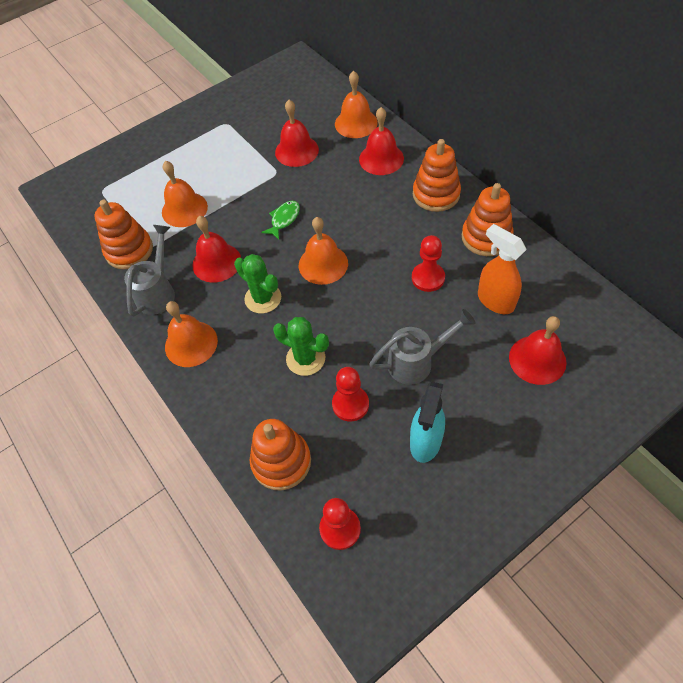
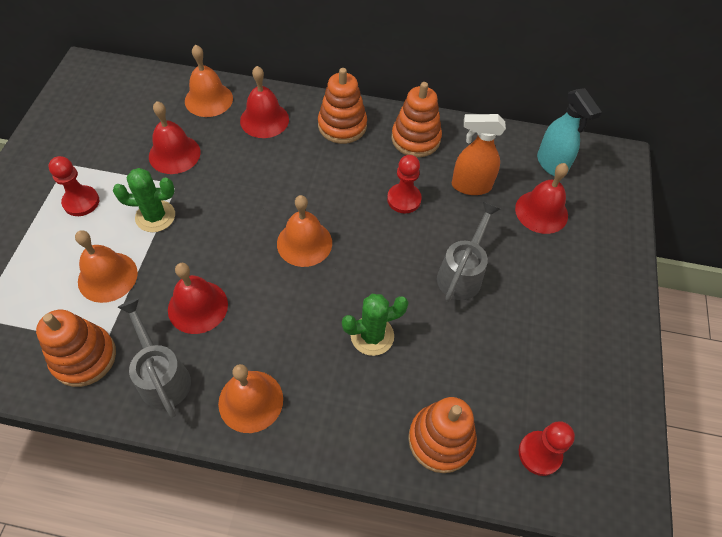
camera: 50 degrees left, 0 degrees up
green cactus [234,254,281,313] -> green cactus moved to [113,168,175,232]
green fish [261,201,300,240] -> none
red pawn [332,367,369,422] -> red pawn moved to [49,156,99,216]
turquoise spray bottle [410,381,445,463] -> turquoise spray bottle moved to [537,88,602,176]

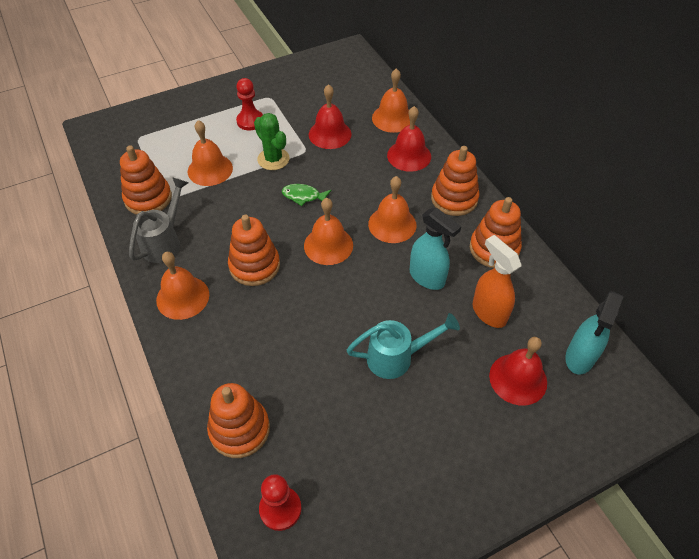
camera: 55 degrees right, 5 degrees down
red bell [168,263,228,334] -> none
green cactus [342,294,409,356] -> none
red pawn [387,155,422,213] -> turquoise spray bottle [410,208,461,290]
grey watering can [437,202,500,302] -> turquoise watering can [347,313,460,379]
none -> orange stacking toy [228,215,280,286]
none -> green fish [282,184,332,206]
none -> orange bell [368,176,416,243]

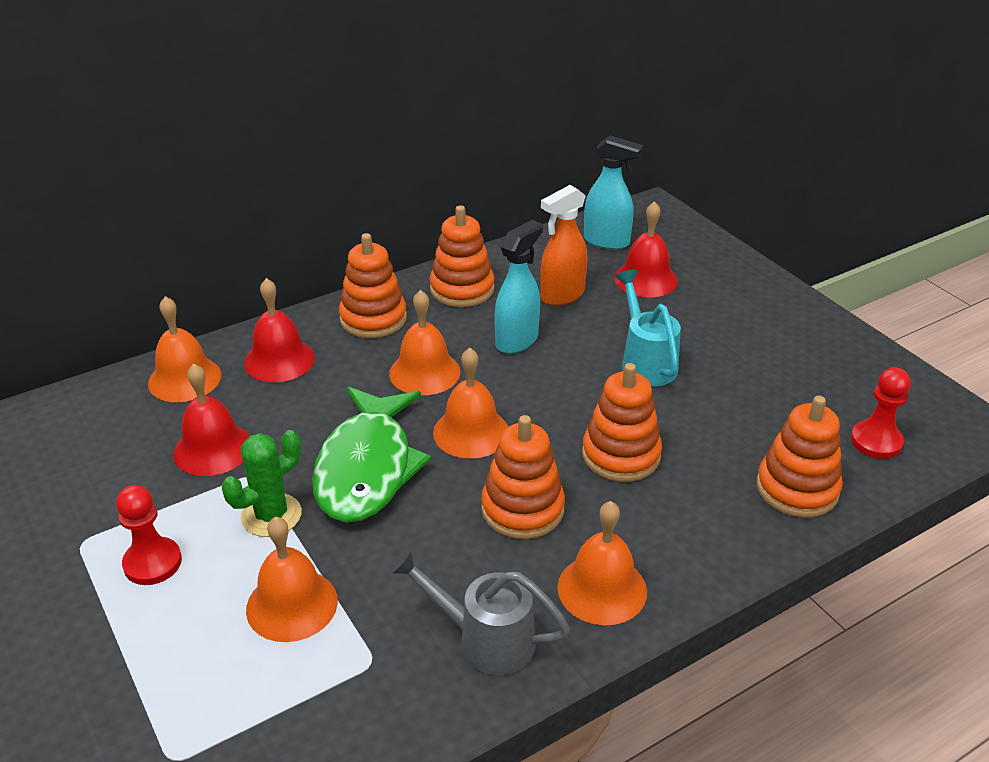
camera: 95 degrees left, 15 degrees down
orange stacking toy [120,146,172,215] -> orange stacking toy moved to [582,363,662,482]
green fish [282,184,332,206] -> green fish [312,387,431,523], size x2.35

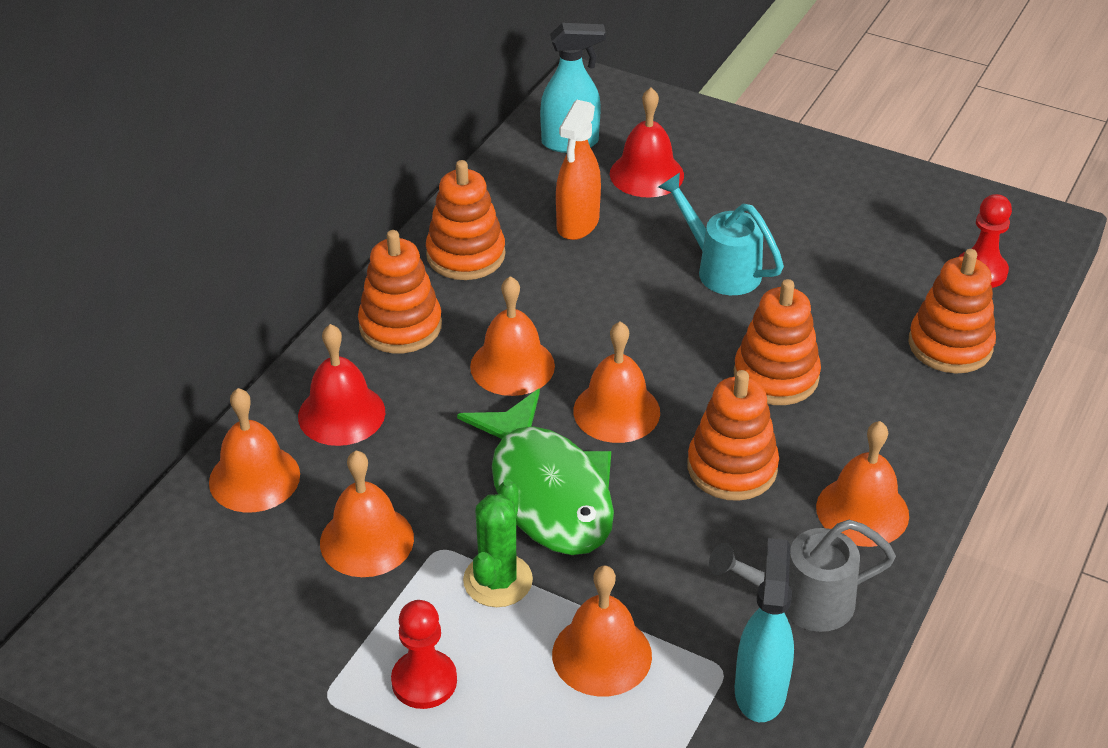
camera: 30 degrees left, 5 degrees up
red bell [173,364,250,476] -> orange bell [320,450,414,577]
turquoise spray bottle [494,220,543,354] -> turquoise spray bottle moved to [735,538,794,722]

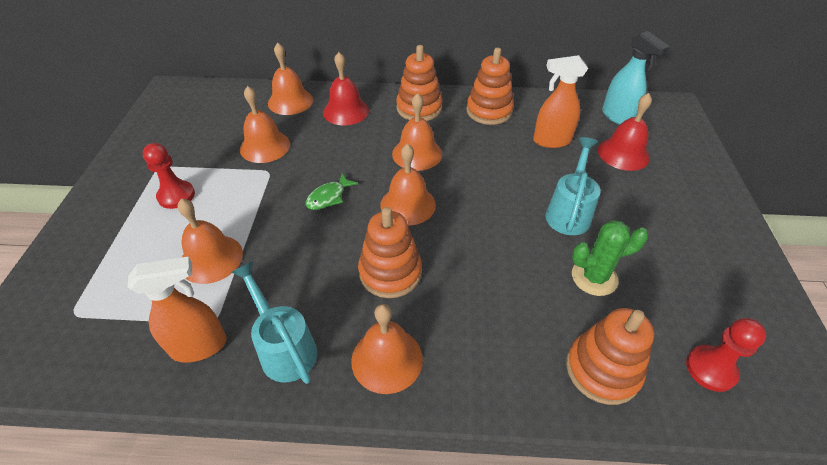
camera: 65 degrees right, 5 degrees up
green fish [457,389,614,555] -> green fish [306,173,358,210], size x0.43
green cactus [463,479,533,607] -> green cactus moved to [572,220,649,296]
grey watering can [709,520,896,632] -> turquoise watering can [231,261,318,384]
orange stacking toy [734,279,821,405] -> none
turquoise spray bottle [735,538,794,722] -> orange spray bottle [128,257,227,363]

